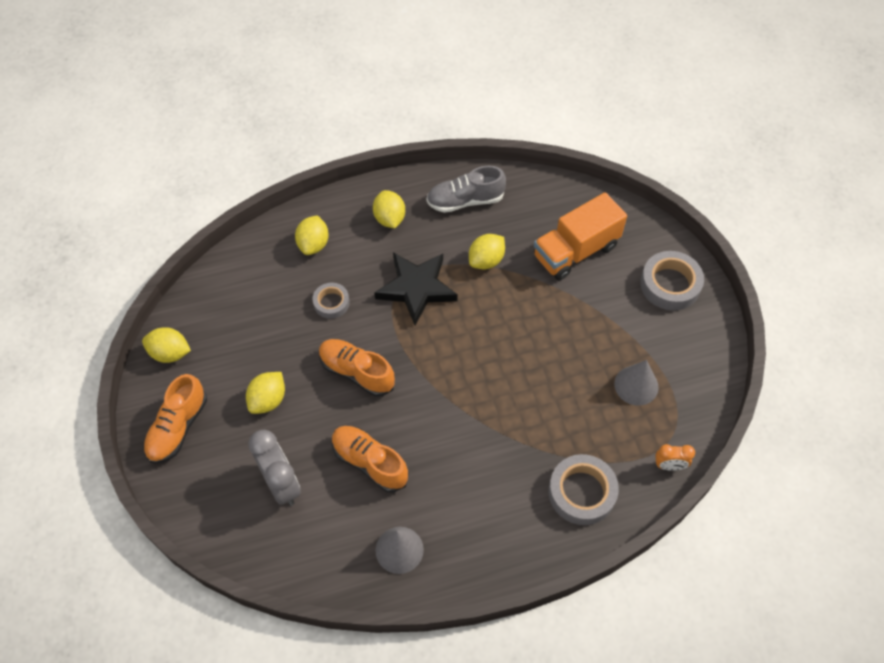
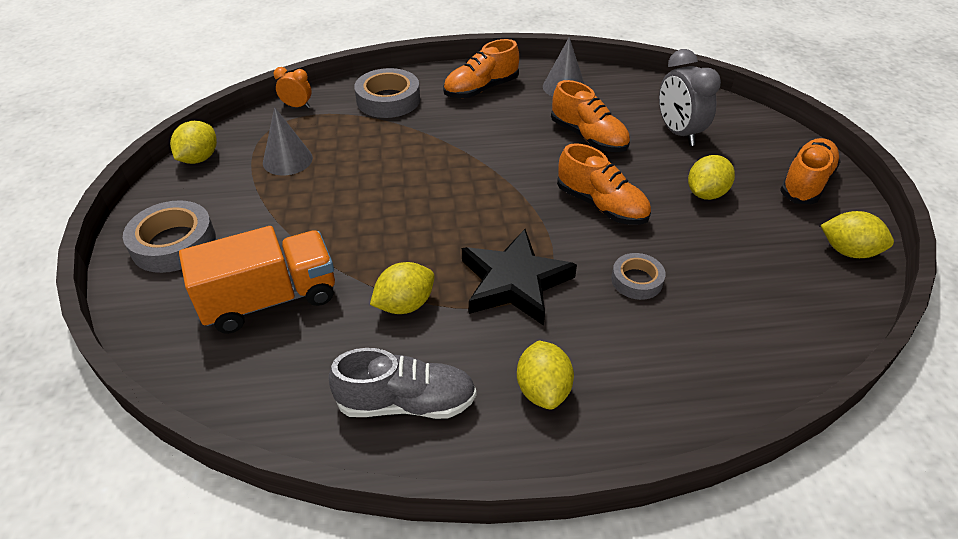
camera: 170 degrees left, 15 degrees down
yellow lemon [295,215,329,255] -> yellow lemon moved to [170,121,217,164]
none -> orange shoe [443,39,519,98]

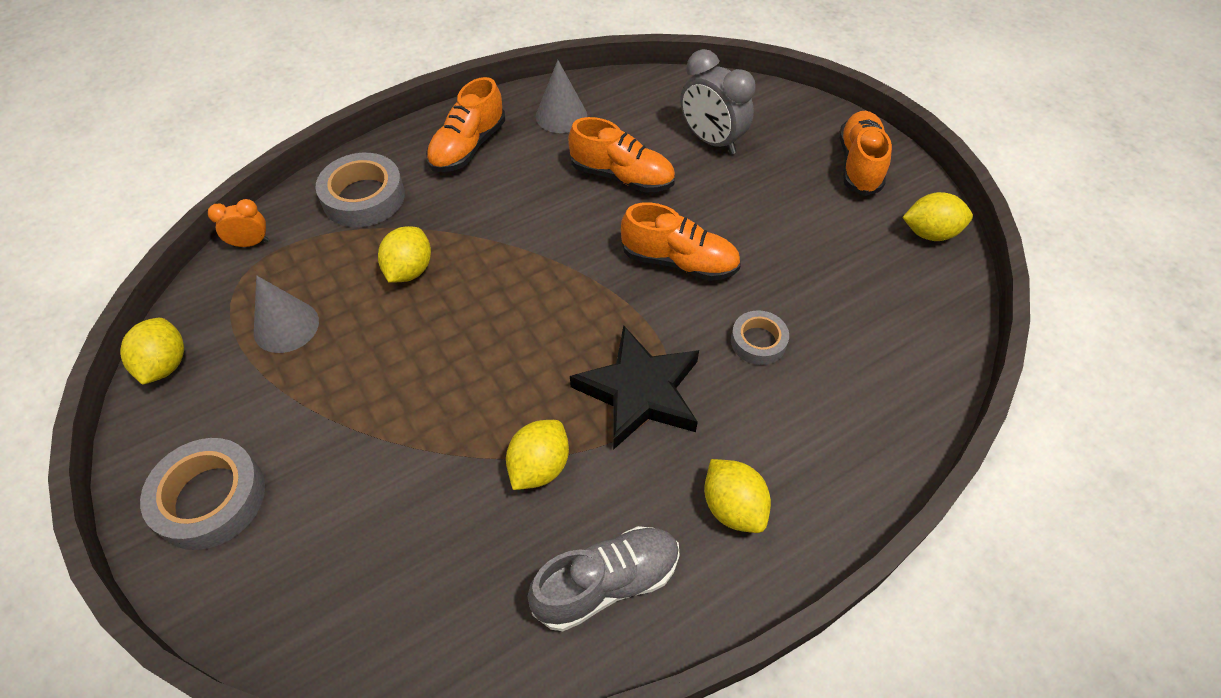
camera: 25 degrees left, 10 degrees up
orange truck [179,226,335,334] -> none
yellow lemon [688,155,735,200] -> yellow lemon moved to [378,226,431,283]

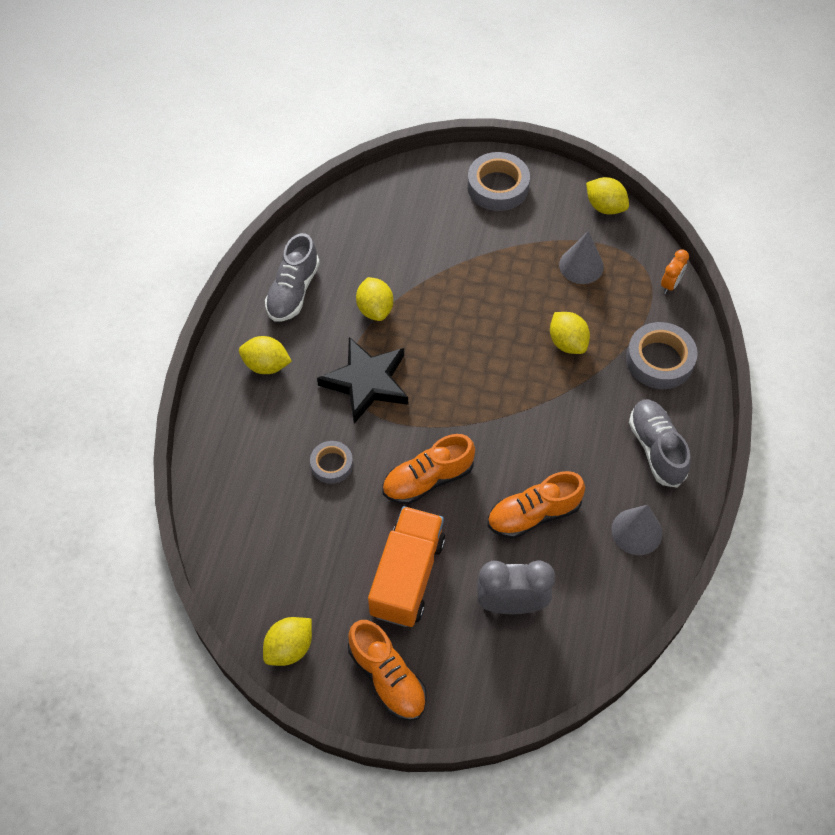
camera: 135 degrees right, 5 degrees up
orange shoe [426,77,505,172] -> grey shoe [629,399,691,488]
none -> orange truck [368,506,445,627]

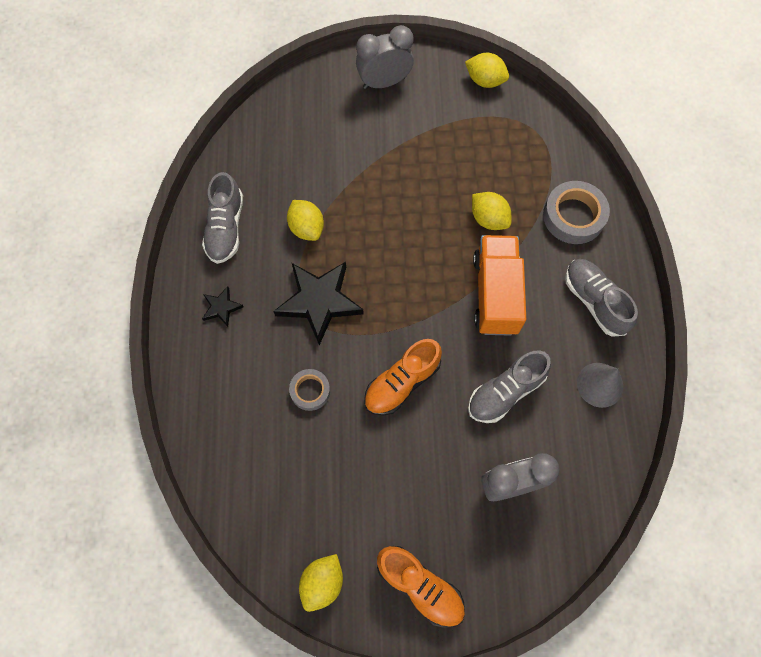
camera: 15 degrees left, 10 degrees up
yellow lemon [239,336,292,374] -> black star [202,286,244,327]
orange truck [368,506,445,627] -> orange truck moved to [473,235,526,336]
grey tape [467,152,530,211] -> grey clock [356,25,414,89]
orange shoe [487,471,585,538] -> grey shoe [468,350,551,423]
grey cone [559,231,604,284] -> none
orange clock [661,249,689,294] -> none

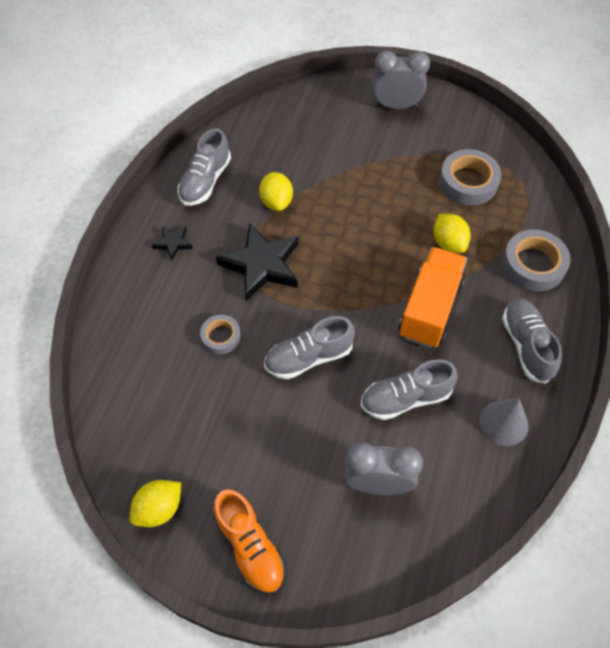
camera: 20 degrees right, 10 degrees down
orange shoe [364,339,442,416] -> grey shoe [264,316,355,379]
yellow lemon [465,53,509,88] -> none
none -> grey tape [439,149,502,205]

